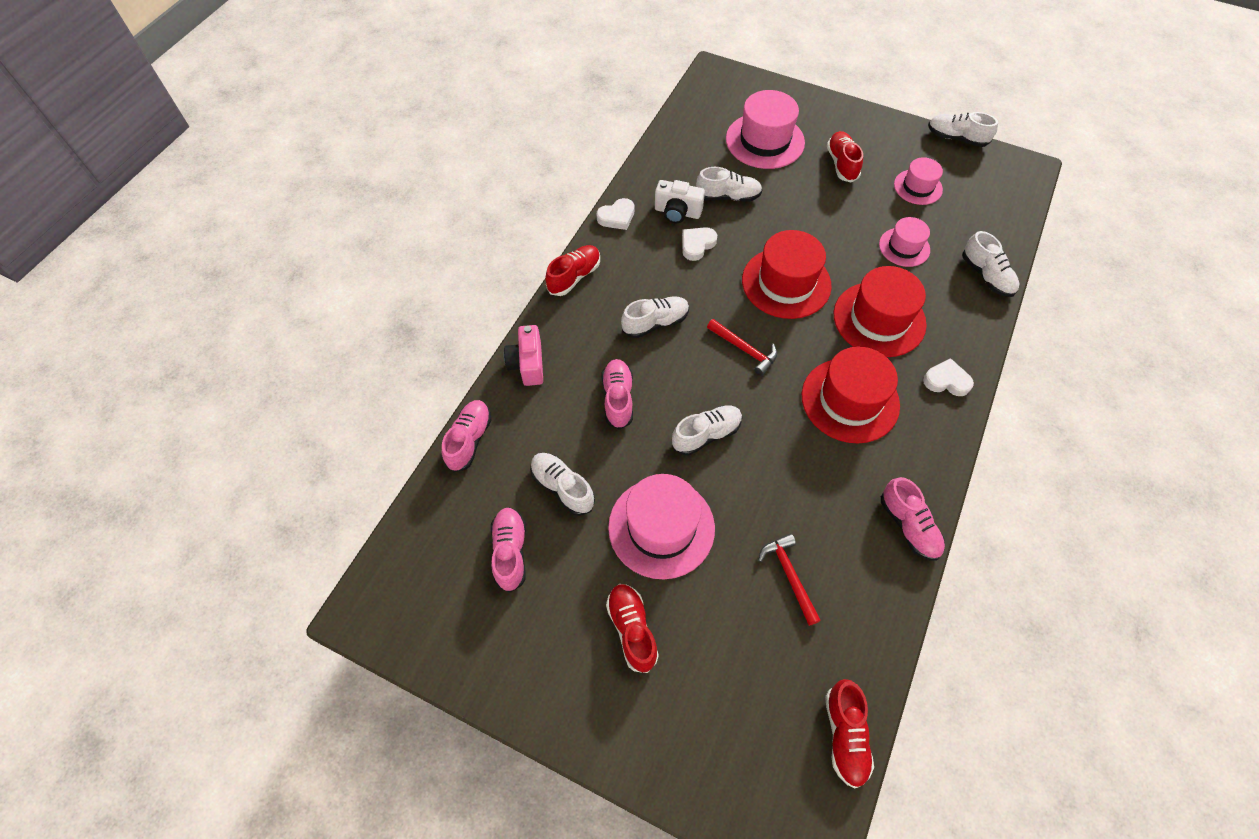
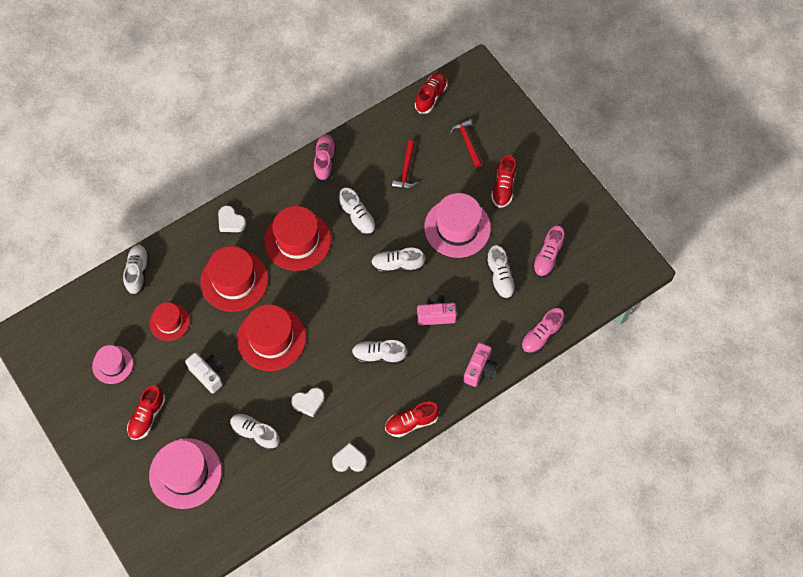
camera: 150 degrees left, 5 degrees up
pink shoe [602,359,633,430] -> pink camera [417,295,457,325]
white camera [655,180,705,223] -> white camera moved to [185,352,224,393]
red hammer [707,319,777,376] -> red hammer moved to [449,119,482,168]
pink hat [879,217,930,267] -> red hat [149,302,190,341]
white shoe [928,112,998,147] -> white shoe moved to [339,188,376,235]

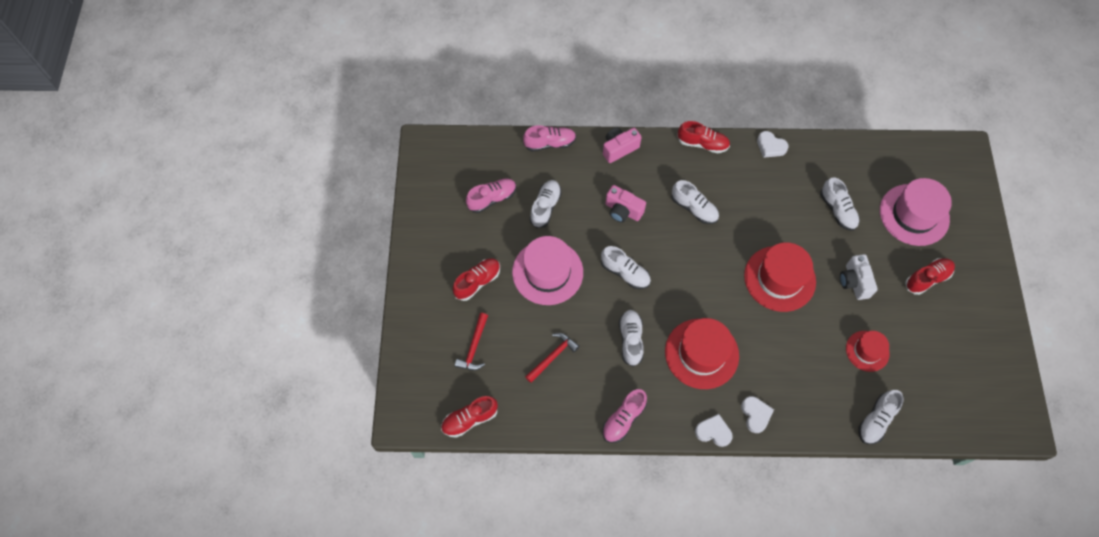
camera: 145 degrees left, 0 degrees up
pink hat [92,345,133,384] -> none
red hat [200,246,268,312] -> none
white heart [291,388,325,417] -> white heart moved to [695,414,733,447]

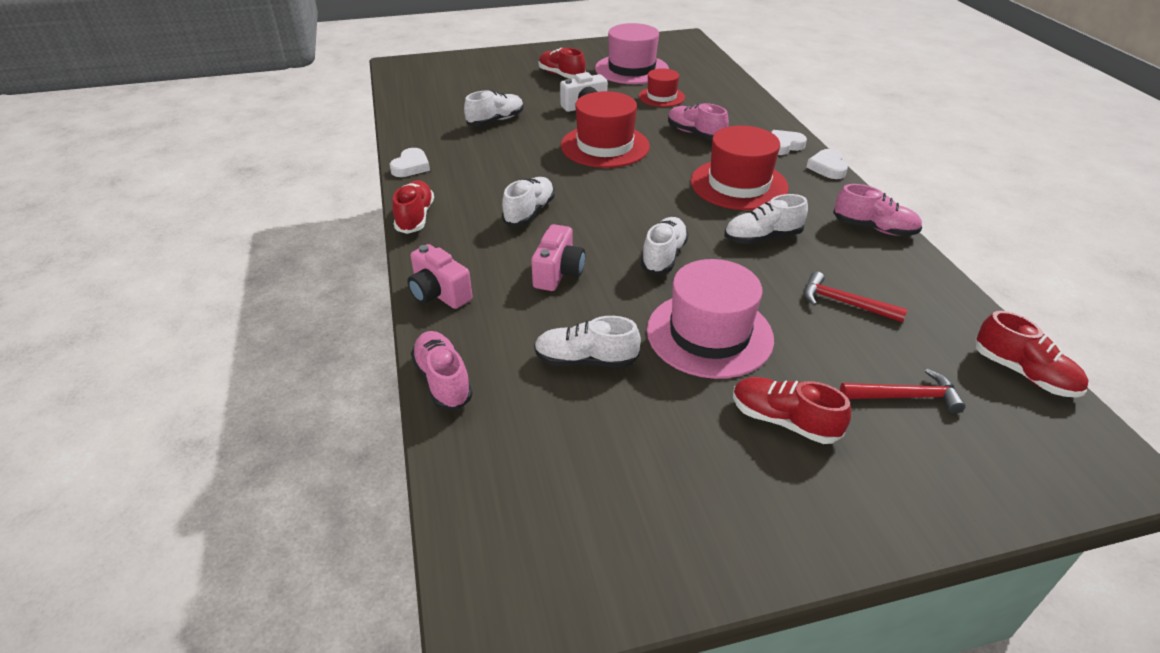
camera: 105 degrees left, 25 degrees down
pink shoe [466,179,516,213] -> pink shoe moved to [668,103,729,140]
white shoe [858,390,904,444] -> none
pink hat [880,178,952,246] -> pink hat moved to [595,23,669,84]

